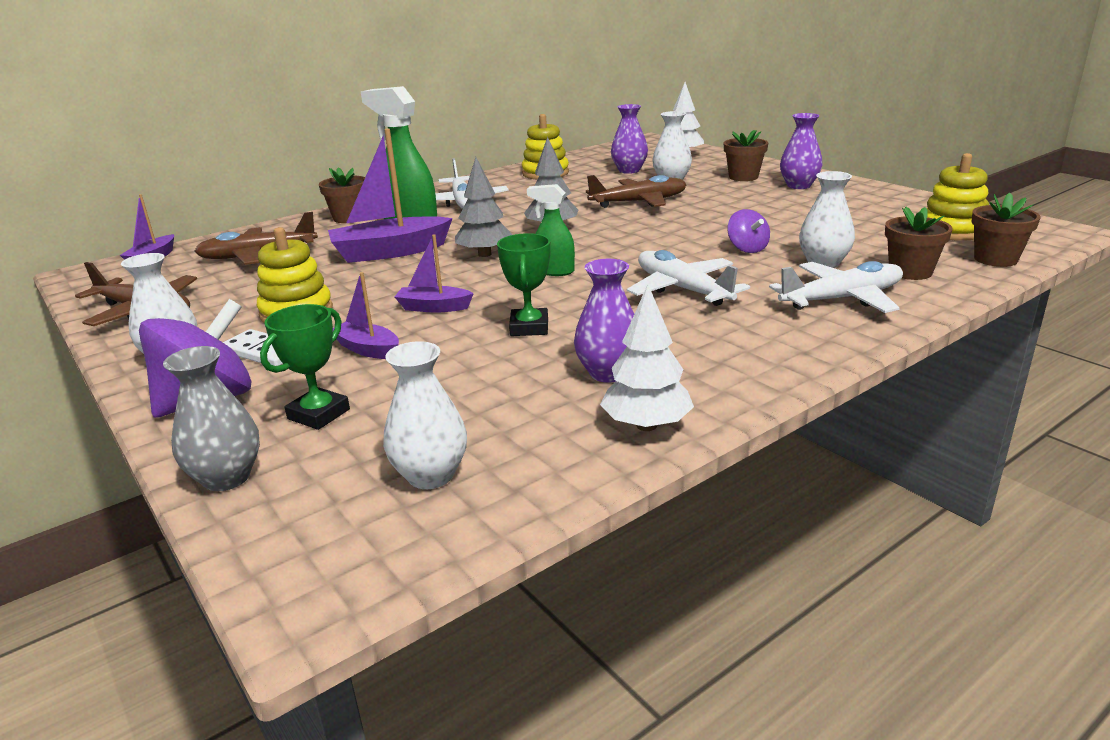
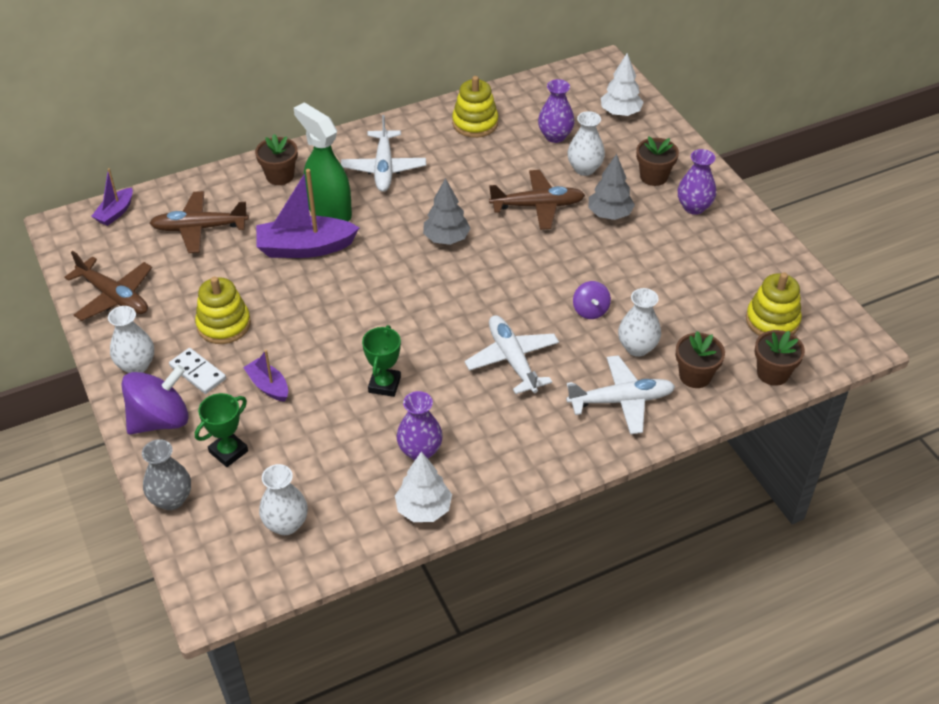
camera: 10 degrees right, 20 degrees up
purple boat [395,234,474,313] -> none
grey tree [455,157,513,257] -> grey tree moved to [588,154,635,220]
green spray bottle [527,184,575,276] -> none

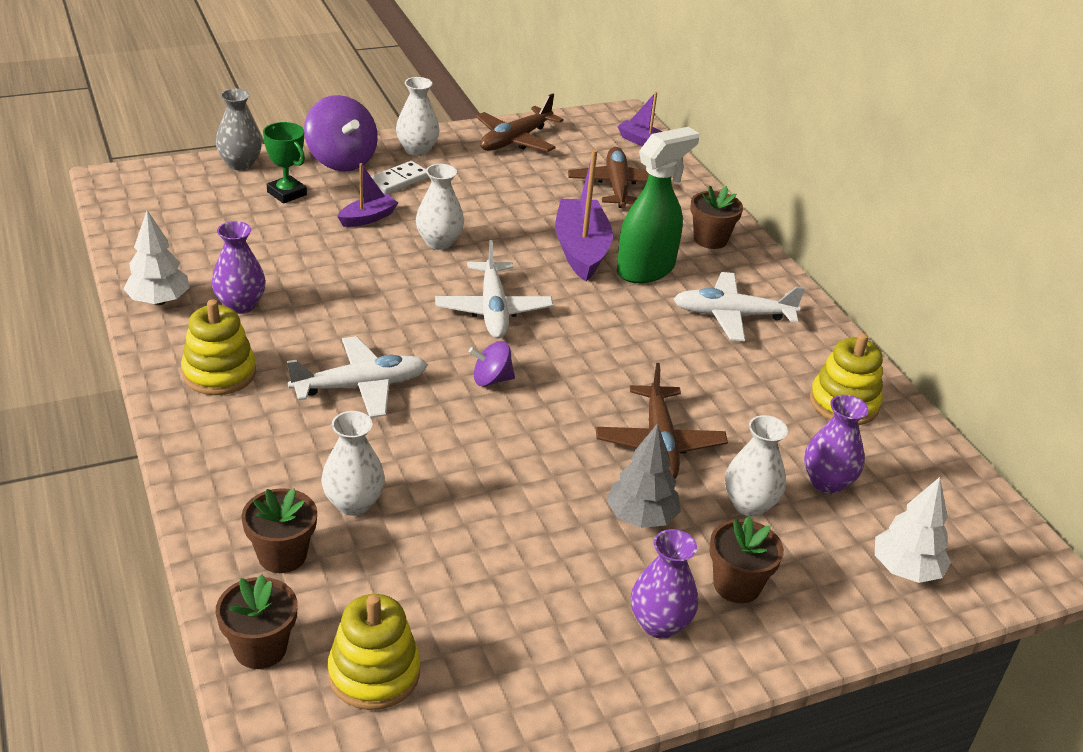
camera: 90 degrees right, 10 degrees down
yellow stacking toy [195,276,251,344] -> yellow stacking toy moved to [181,299,256,395]
white vase [259,464,308,535] -> white vase moved to [416,164,464,250]
green trophy [362,325,401,397] -> none
grey tree [423,178,471,245] -> none
white plane [566,355,675,434] -> white plane moved to [435,240,553,339]
purple spinning top [573,281,611,319] -> purple spinning top moved to [469,341,515,387]

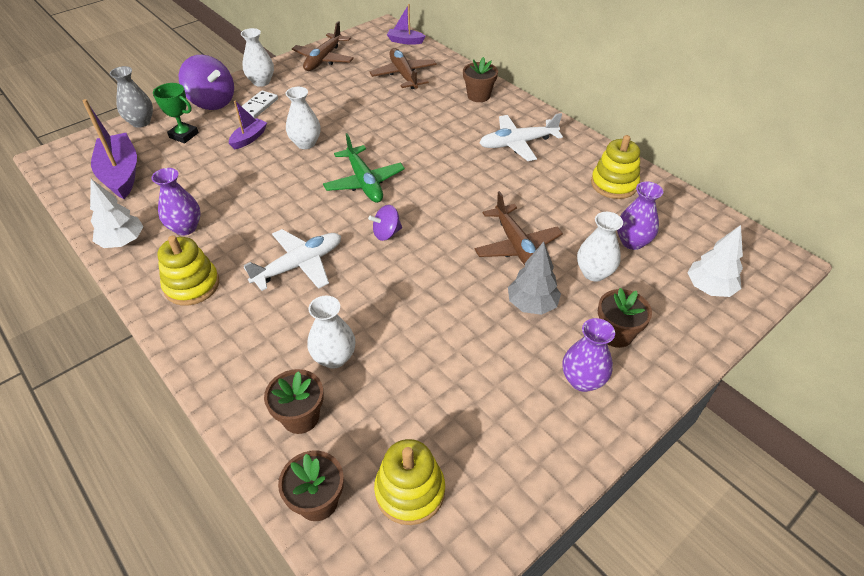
camera: 15 degrees left, 10 degrees up
white plane [435,240,553,339] -> green plane [323,133,405,203]
purple boat [555,149,613,281] -> purple boat moved to [82,99,137,199]
green spray bottle [617,127,700,283] -> none

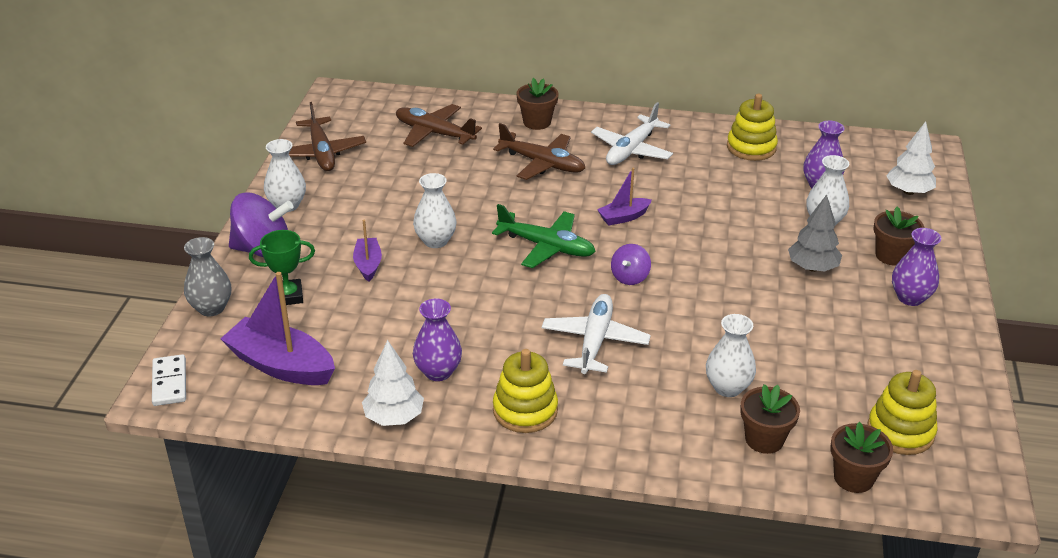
camera: 40 degrees left, 10 degrees down
white domino [242,90,278,118] -> white domino moved to [152,354,186,406]
purple boat [387,4,426,45] -> purple boat moved to [597,168,652,225]
brown plane [475,191,563,265] -> brown plane moved to [493,123,585,180]

